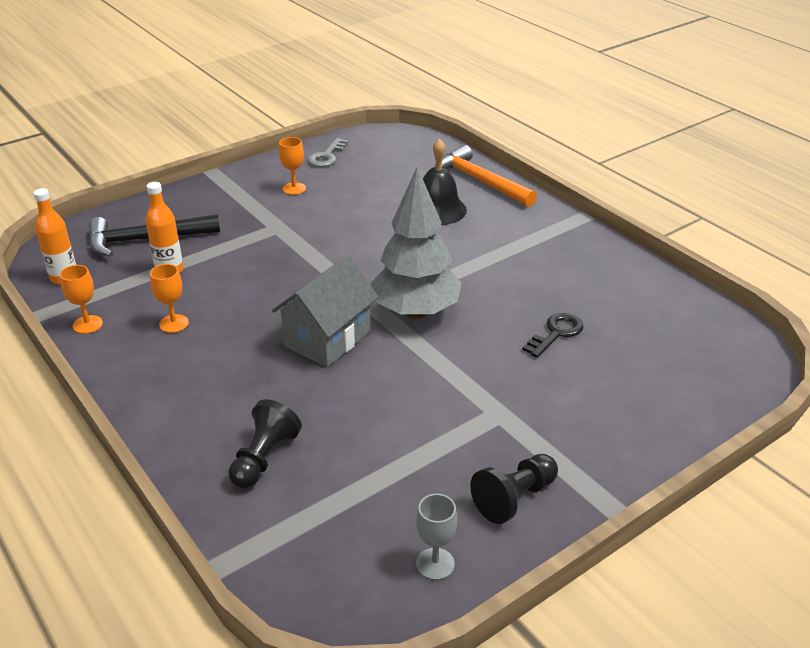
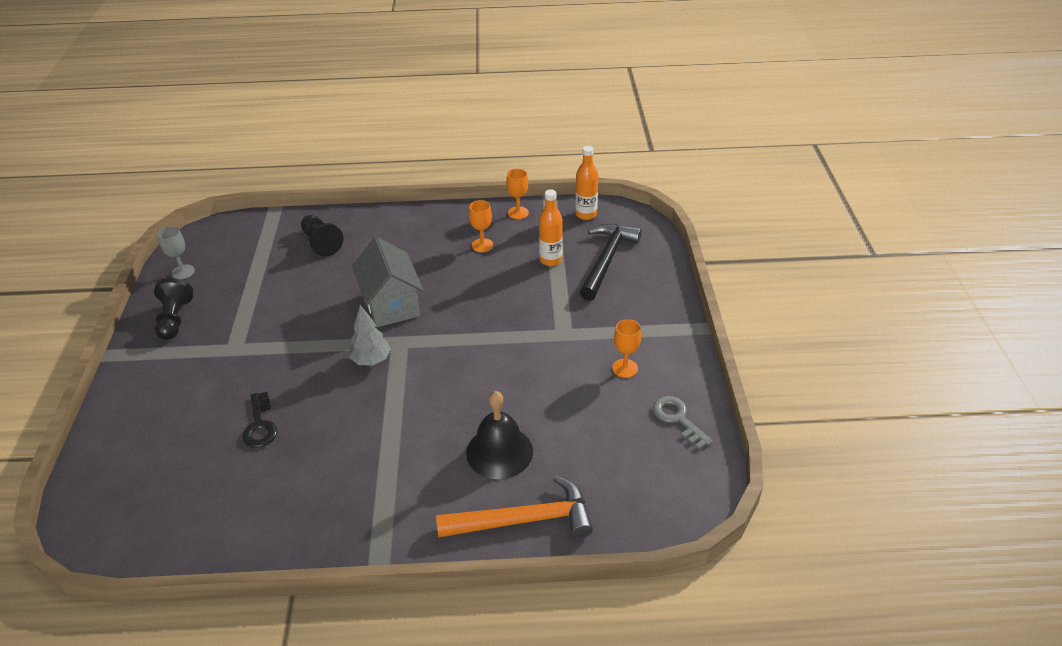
camera: 125 degrees right, 5 degrees up
grey tree [370,167,461,319] -> grey tree [349,305,391,366], size x0.52

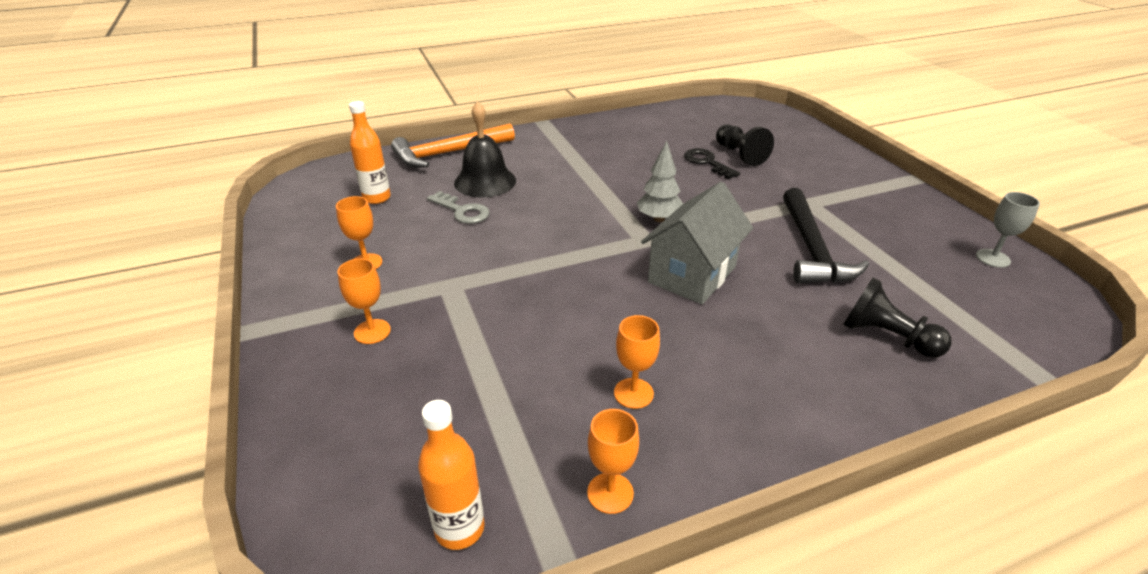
camera: 160 degrees right, 5 degrees down
black pawn [154,278,193,340] -> black pawn moved to [716,124,774,166]
grey house [352,237,423,327] -> grey house turned 75 degrees clockwise [641,182,753,304]
orange bottle [539,189,563,266] -> orange bottle moved to [349,101,391,204]
black hammer [580,224,642,301] -> black hammer moved to [783,188,869,283]
grey key [653,396,713,449] -> grey key moved to [427,191,490,224]
none -> orange goblet [337,258,391,344]

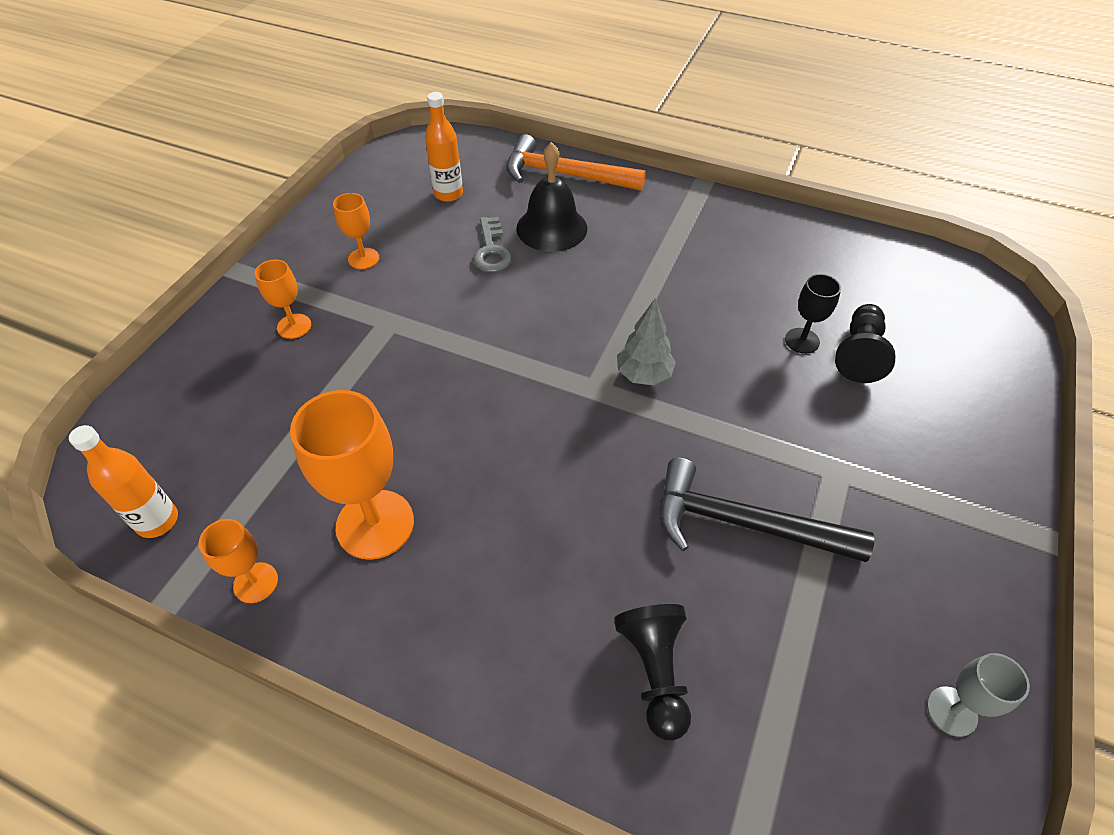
camera: 45 degrees right, 15 degrees up
orange goblet [614,315,660,409] -> orange goblet [290,390,414,560], size x1.88
grey house [641,182,753,304] -> none
black key [684,148,740,179] -> black goblet [785,274,841,354]
black hammer [783,188,869,283] -> black hammer turned 60 degrees clockwise [660,458,874,562]

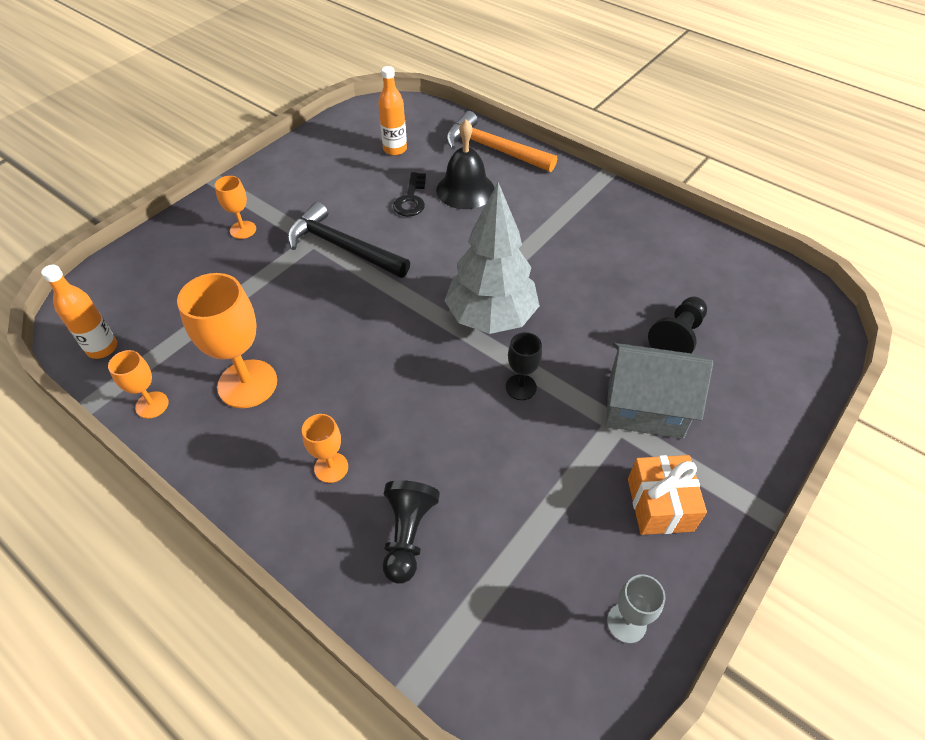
camera: 15 degrees right, 0 degrees up
orange goblet [333,193,379,269] -> orange goblet moved to [302,414,348,483]
grey key [473,217,512,272] -> black key [393,172,426,217]
grey tree [617,299,676,385] -> grey tree [444,182,540,334], size x1.92
black hammer [660,458,874,562] -> black hammer moved to [287,202,410,278]
black goblet [785,274,841,354] -> black goblet moved to [506,332,542,400]
none -> grey house [606,343,713,439]
none -> orange gift [628,455,707,535]

